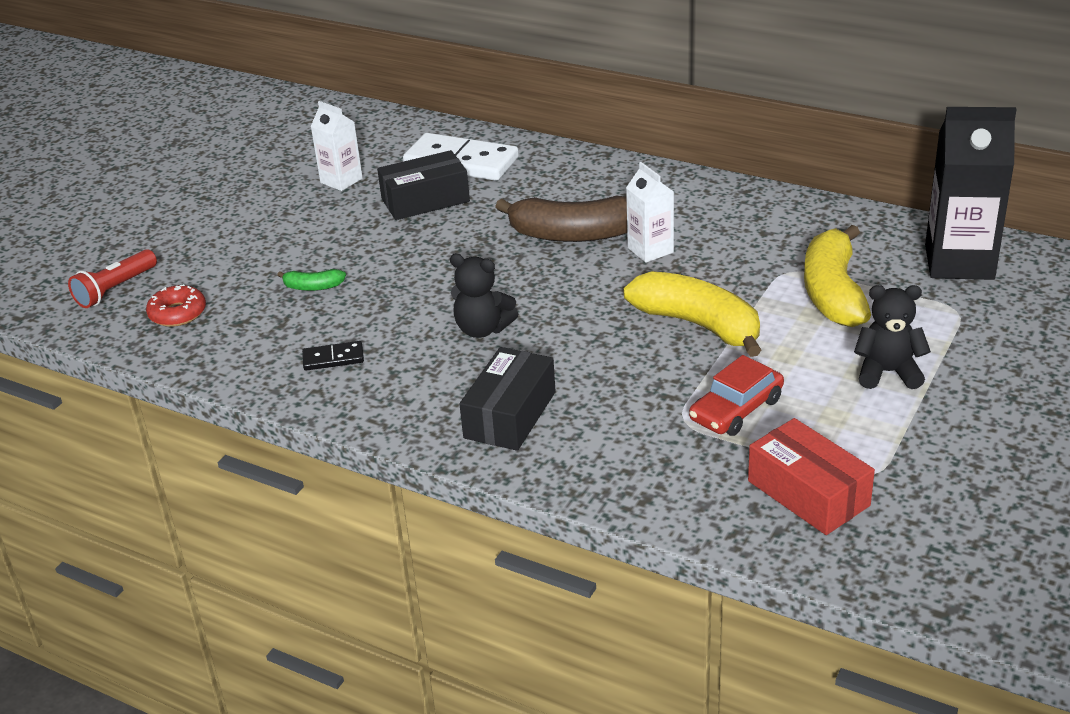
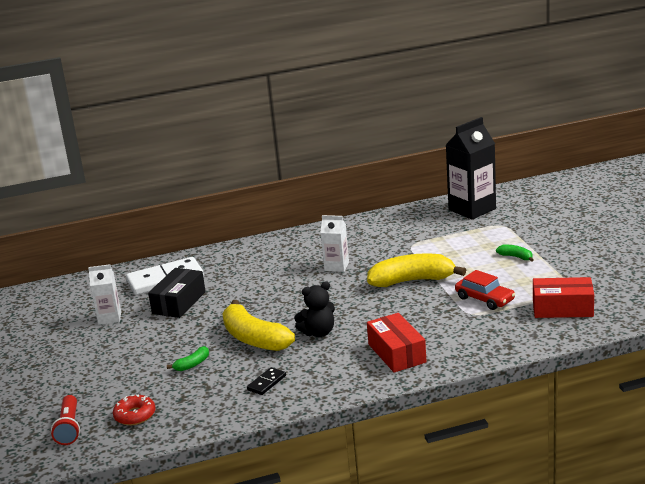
camera: 45 degrees left, 10 degrees down
black box [459,347,556,451] -> red box [367,313,427,373]
brown banana [495,196,627,242] -> none
red car [689,355,784,436] -> red car turned 45 degrees counterclockwise [455,270,515,310]
yellow banana [804,225,871,327] -> yellow banana moved to [222,300,295,351]
black teddy bear [854,285,931,389] -> green banana [496,245,534,262]

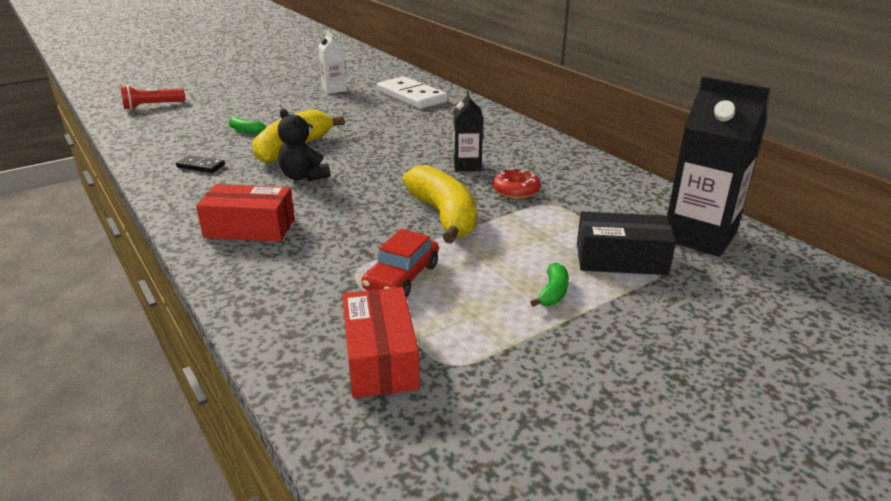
camera: 70 degrees right, 5 degrees up
red donut [113,394,156,425] -> red donut moved to [493,168,541,199]
black box [148,268,206,318] -> black box moved to [577,212,676,275]
white carton [320,215,349,272] -> black carton [454,91,483,172]
red box [367,313,427,373] -> red box turned 45 degrees clockwise [196,184,295,242]

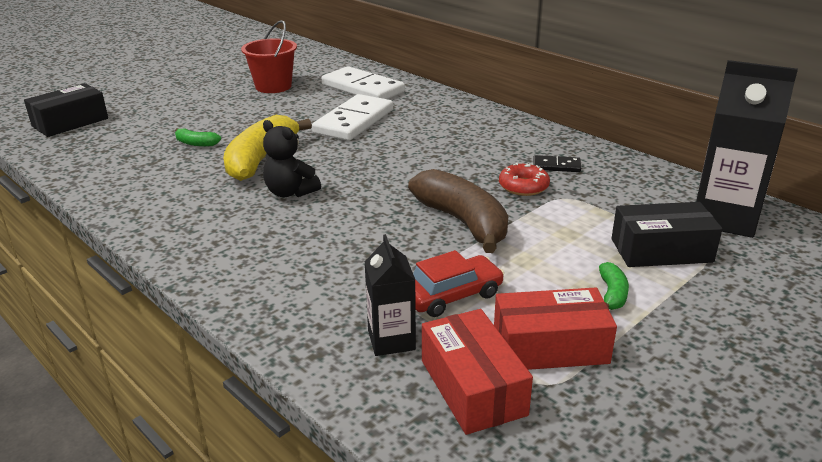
camera: 10 degrees left, 0 degrees up
red flashlight [121,85,185,110] -> black box [24,83,108,137]
black domino [176,155,225,173] -> black domino moved to [533,155,581,172]
red box [196,184,295,242] -> red box moved to [494,287,617,370]
white carton [318,31,347,94] -> red bucket [241,20,297,93]
red car [361,229,439,297] -> red car turned 135 degrees counterclockwise [413,250,504,317]
yellow banana [402,165,477,244] -> brown banana [408,169,508,253]
black carton [454,91,483,172] -> black carton moved to [365,234,416,356]
none -> white domino [312,94,393,141]

